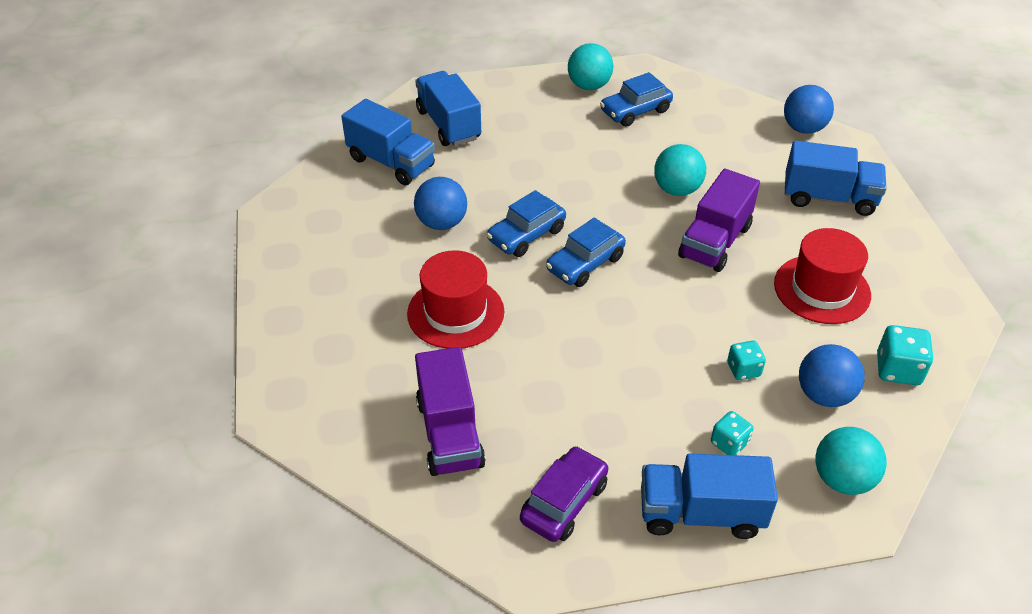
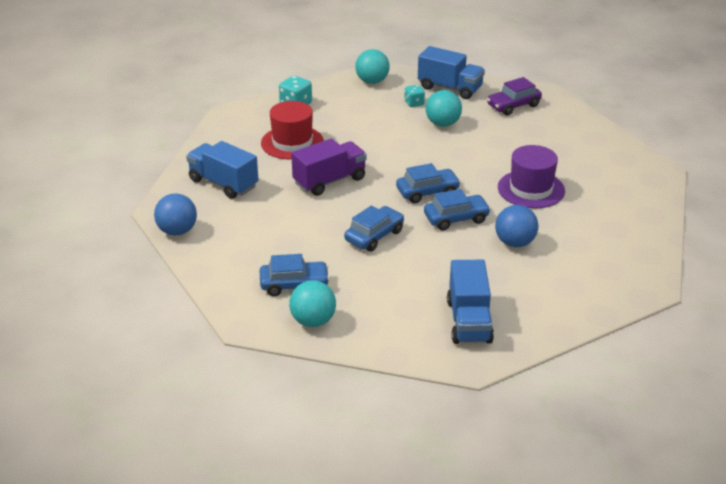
camera: 155 degrees left, 10 degrees down
blue truck [341,99,435,185] -> none
red hat [407,250,504,349] -> purple hat [498,145,565,208]
purple truck [415,347,486,476] -> none
turquoise ball [654,144,706,196] -> turquoise ball moved to [426,90,462,127]
turquoise dice [727,340,766,380] -> none
blue ball [799,344,865,407] -> none
none -> blue car [344,206,404,252]

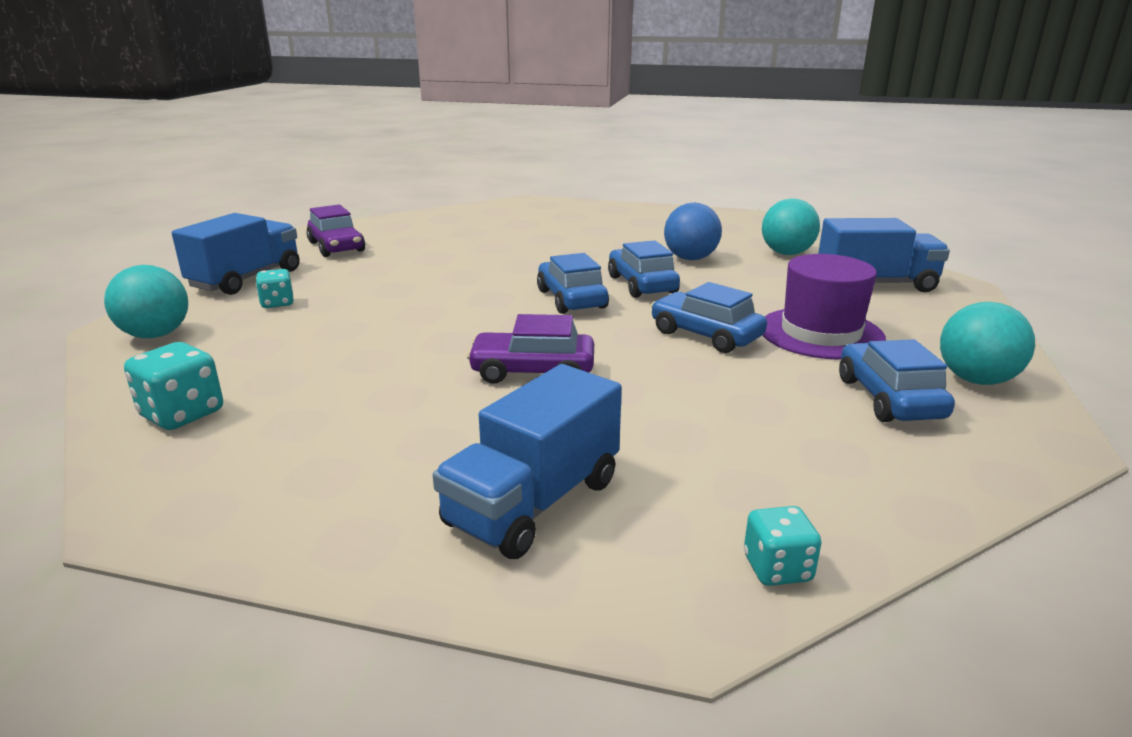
camera: 90 degrees left, 10 degrees down
blue ball [154,194,197,235] -> turquoise dice [744,506,821,586]
red hat [261,101,324,160] -> none
purple truck [291,138,367,196] -> purple car [467,314,594,384]
turquoise ball [426,90,462,127] -> turquoise ball moved to [762,198,820,255]
purple hat [498,145,565,208] -> purple hat moved to [763,254,886,360]

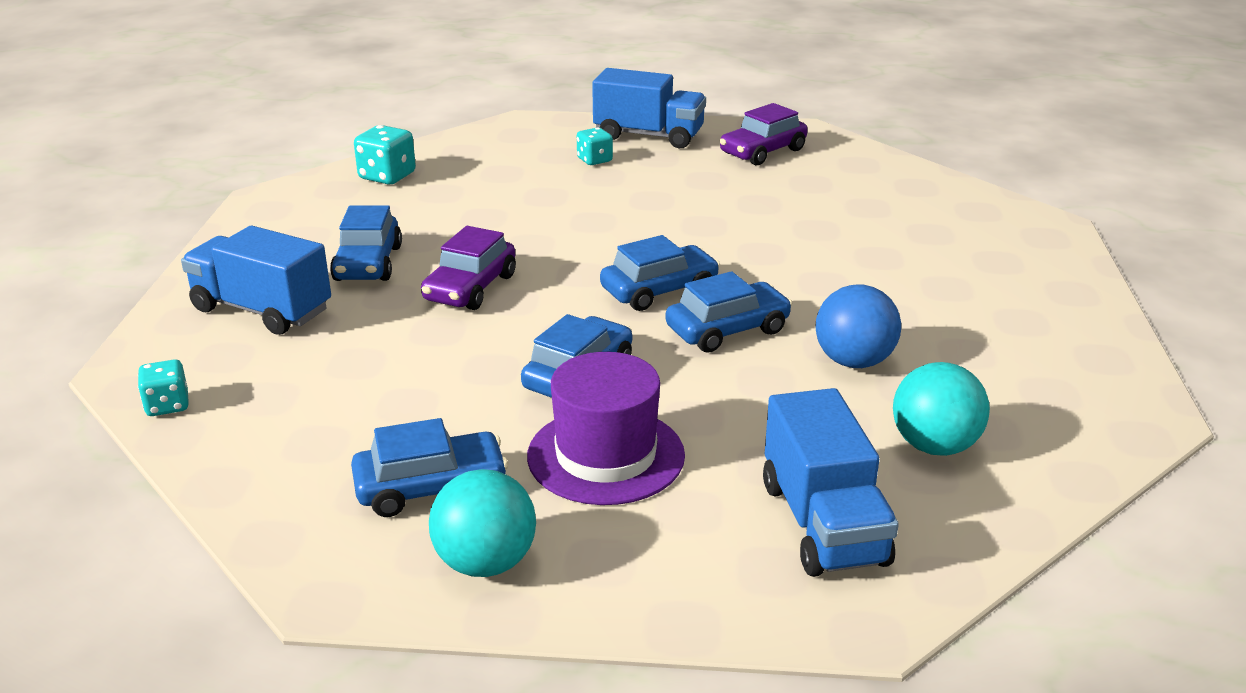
camera: 80 degrees right, 5 degrees up
turquoise ball [104,265,188,338] -> none
purple car [467,314,594,384] -> purple car turned 150 degrees counterclockwise [421,226,516,310]
none -> blue car [330,205,402,281]

